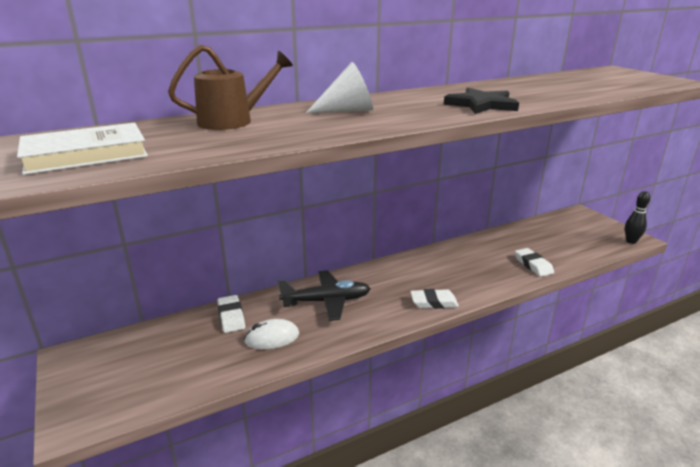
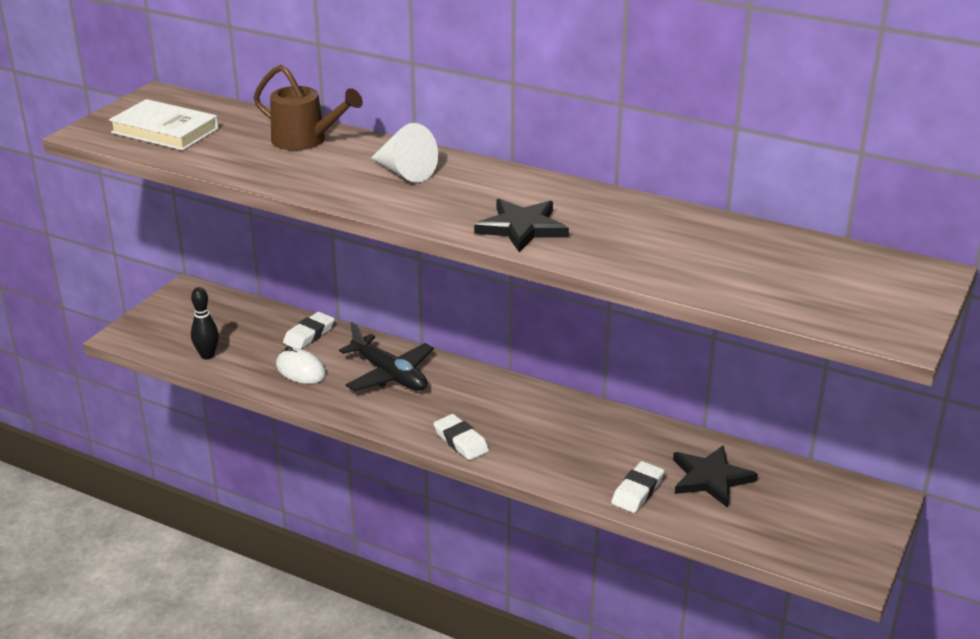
camera: 55 degrees right, 5 degrees up
black bowling pin [625,191,650,244] -> black bowling pin moved to [191,287,219,360]
none -> black star [673,445,758,508]

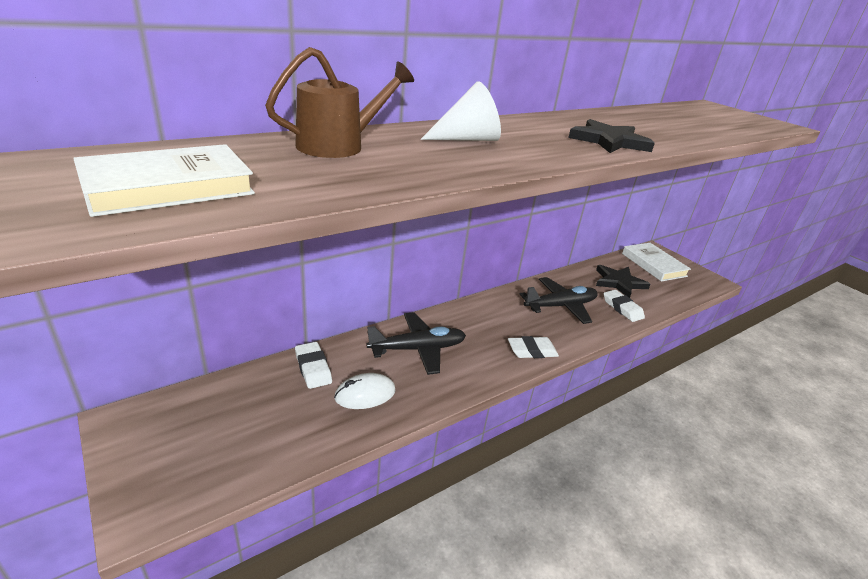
camera: 65 degrees left, 0 degrees up
black bowling pin [191,287,219,360] -> none
none -> black plane [519,277,598,324]
none -> white book [622,243,691,282]

